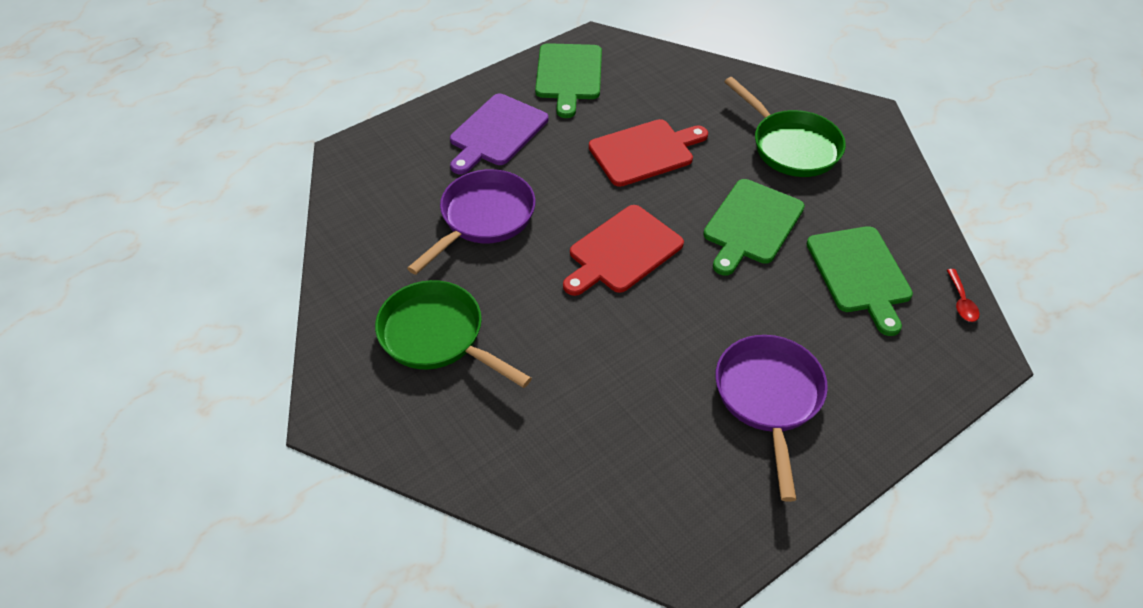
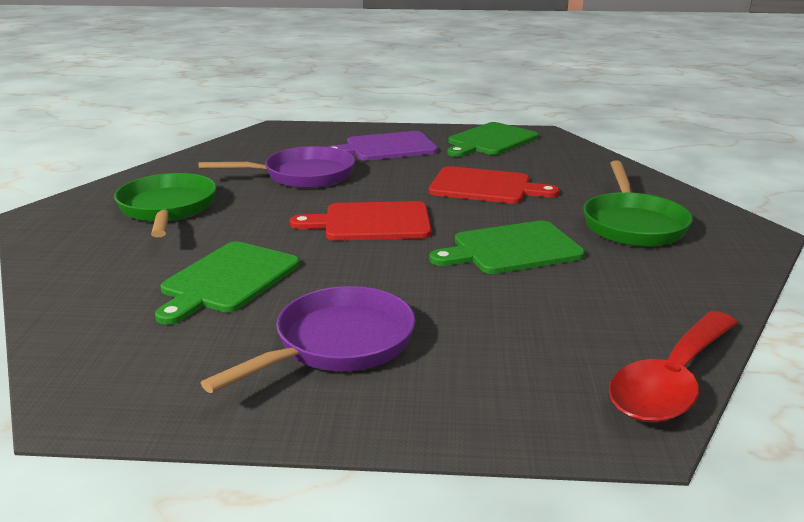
camera: 40 degrees right, 25 degrees down
green cutting board [806,226,913,336] -> green cutting board moved to [155,241,300,325]
red spoon [947,269,980,322] -> red spoon [609,311,738,423], size x2.44

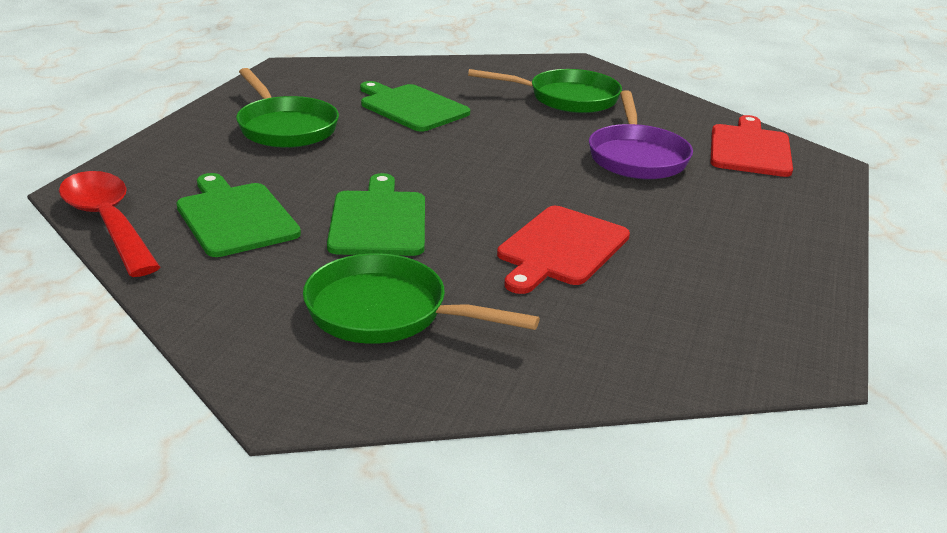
camera: 105 degrees right, 5 degrees up
purple pan [201,286,415,393] -> green pan [236,68,339,148]
red cutting board [290,201,431,241] -> red cutting board moved to [710,115,793,177]
purple cutting board [327,131,438,161] -> none
green cutting board [447,122,538,157] -> green cutting board moved to [176,173,301,257]

